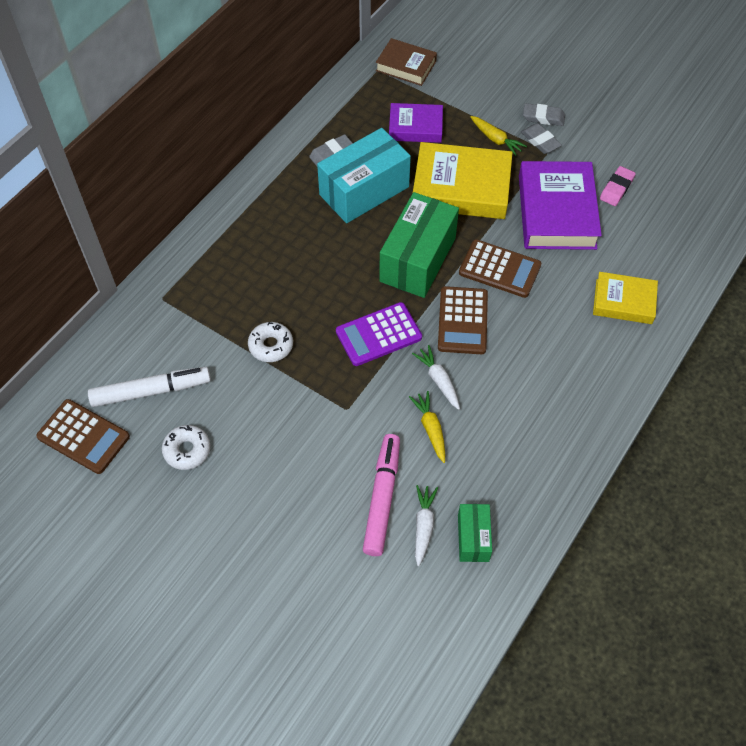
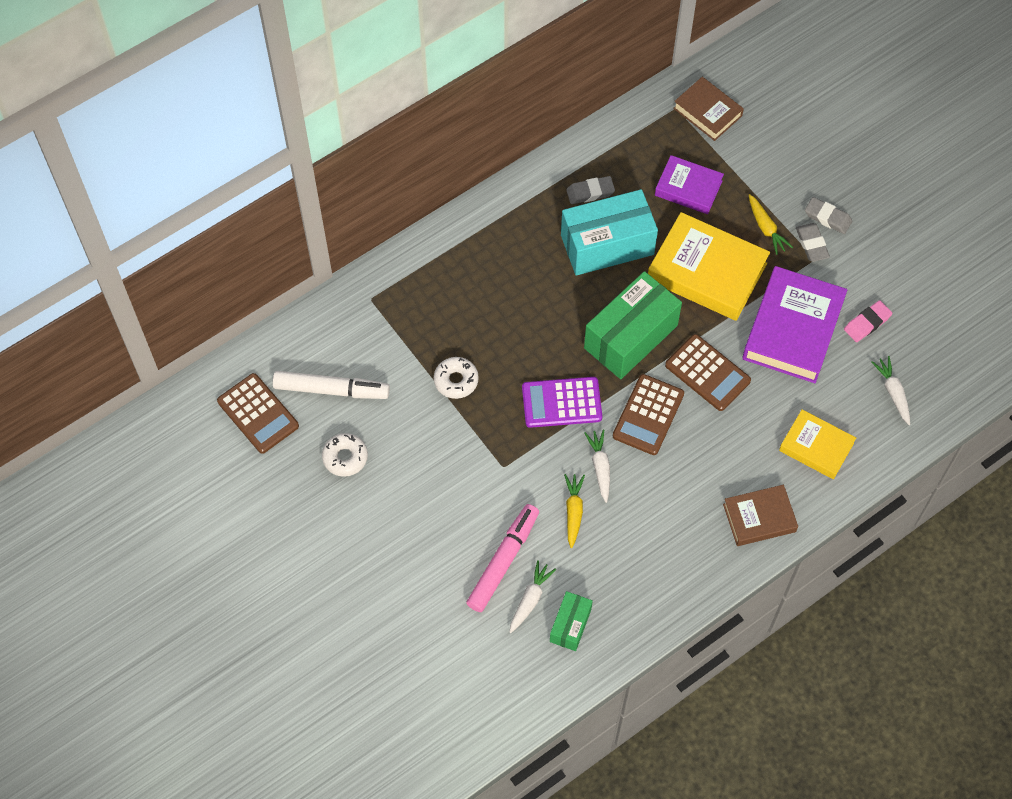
camera: 20 degrees right, 5 degrees up
none -> brown book [723,485,798,546]
none -> white carrot [871,356,910,425]

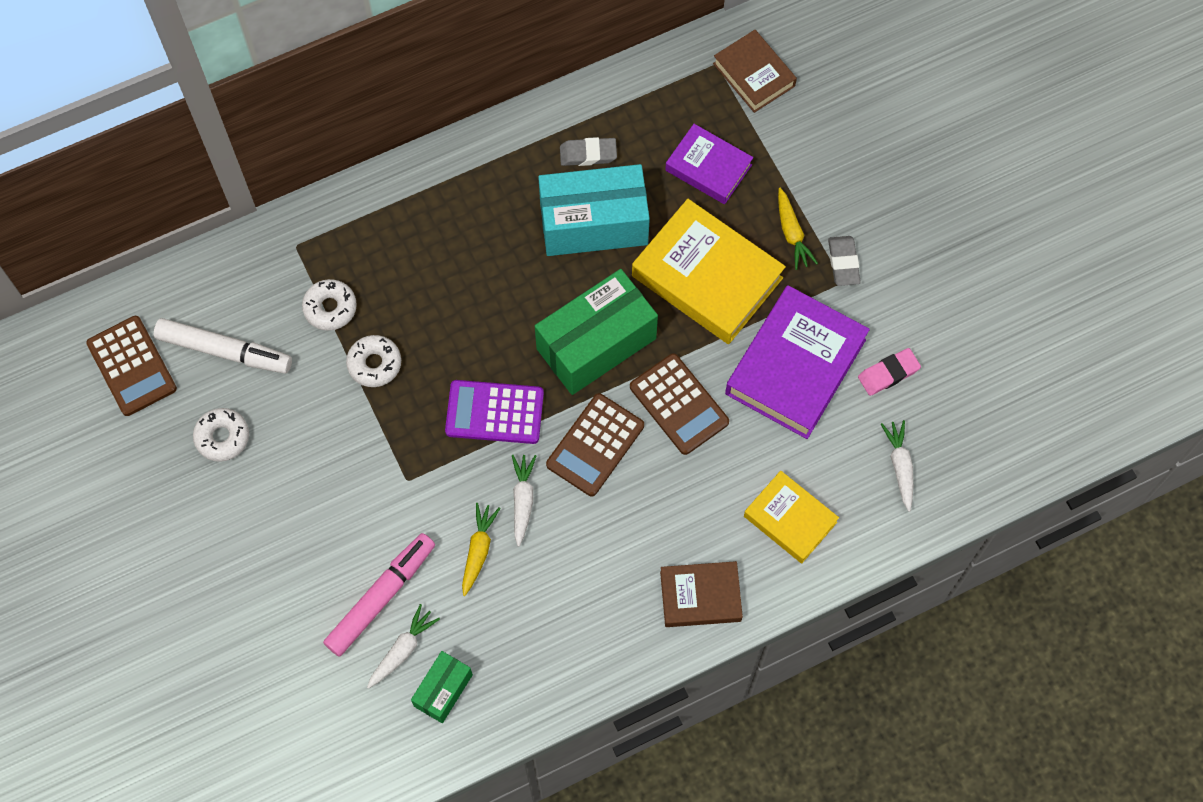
camera: 10 degrees right, 5 degrees up
grey eraser [805,197,852,234] -> none
none -> white donut [302,279,357,331]

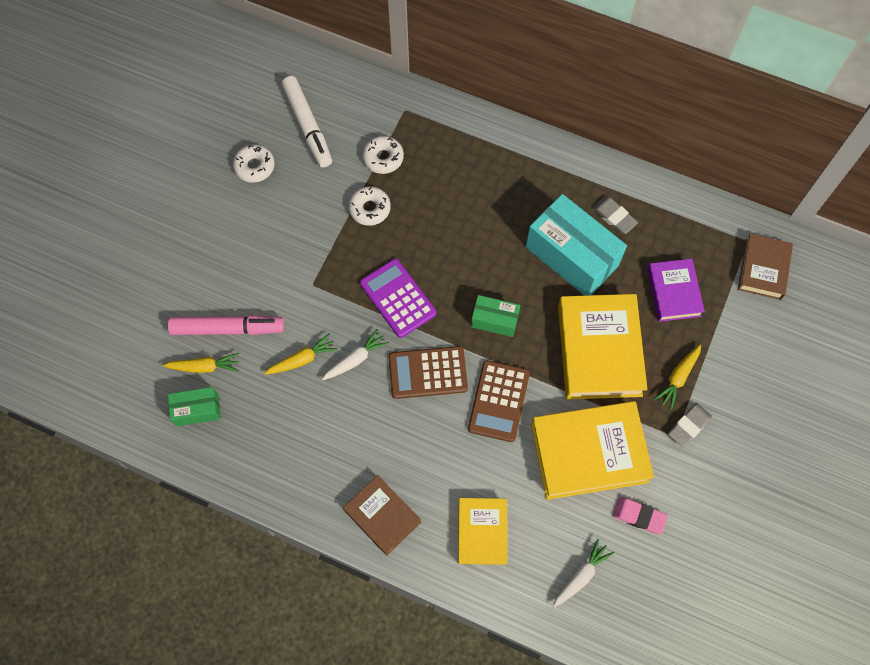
camera: 50 degrees right, 0 degrees up
brown calculator [86,316,177,416] -> none
white carrot [367,604,440,689] -> yellow carrot [163,353,239,373]
green box [535,269,658,395] -> green box [471,295,521,337], size x0.51
purple book [725,285,870,439] -> yellow book [531,401,654,500]

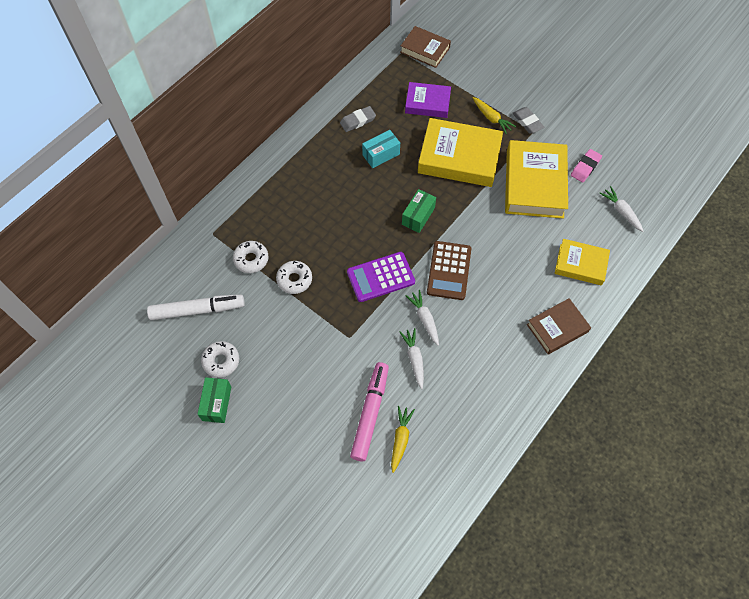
camera: 75 degrees left, 5 degrees down
green box [168,387,221,426] -> green box moved to [197,377,231,423]
yellow carrot [264,333,338,374] -> white carrot [400,328,424,389]
brown calculator [468,360,530,442] -> none
turquoise box [526,194,627,296] -> turquoise box [362,130,400,168], size x0.51

